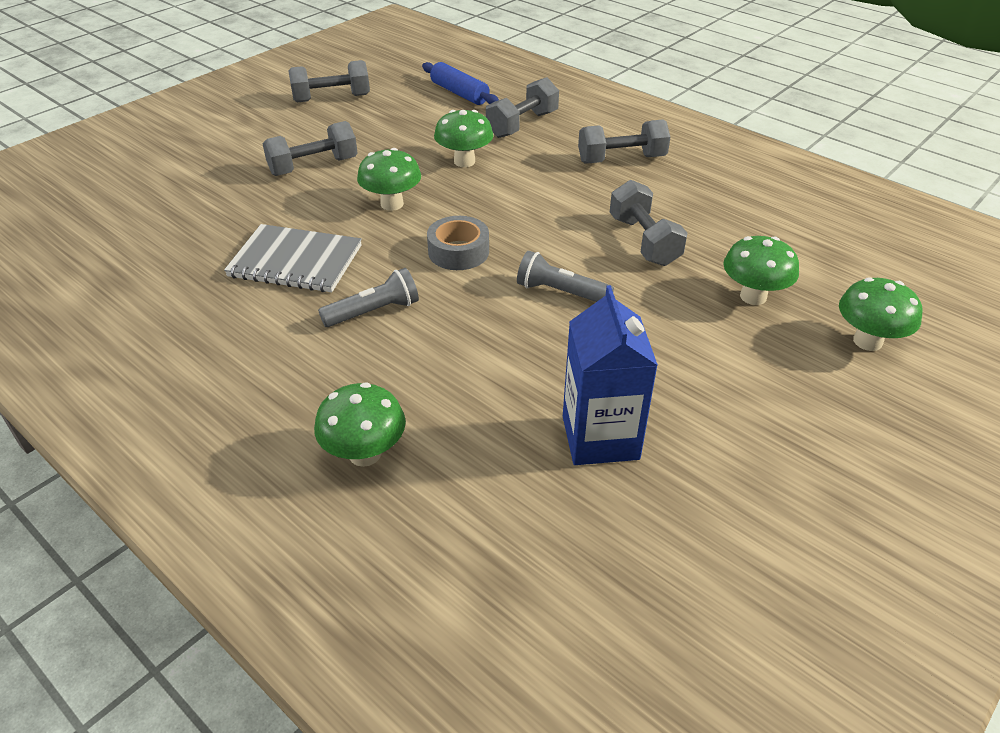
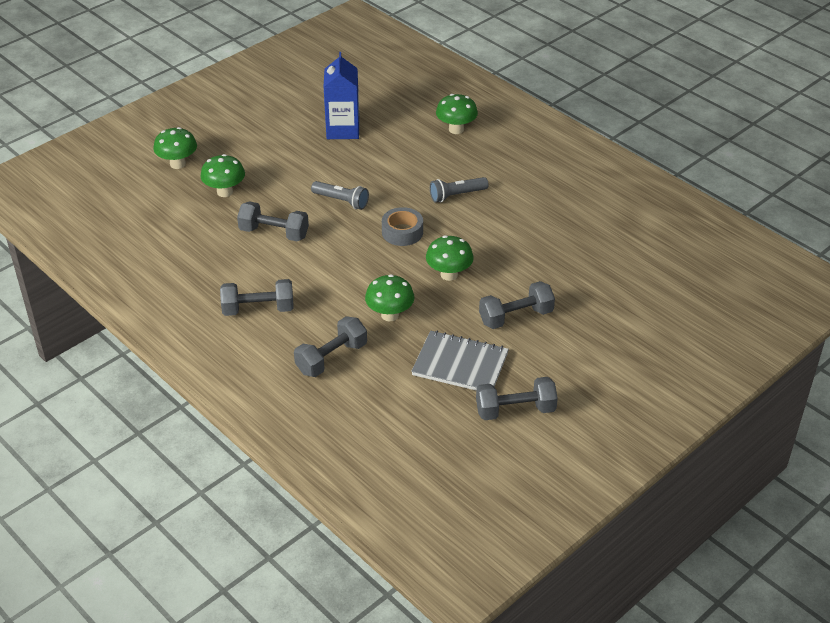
camera: 175 degrees left, 0 degrees up
grey notebook [224,224,362,292] -> grey notebook moved to [411,330,509,390]
blue rolling pin [422,62,499,105] -> none
grey dumbbell [610,180,687,266] -> grey dumbbell turned 60 degrees counterclockwise [237,201,309,241]

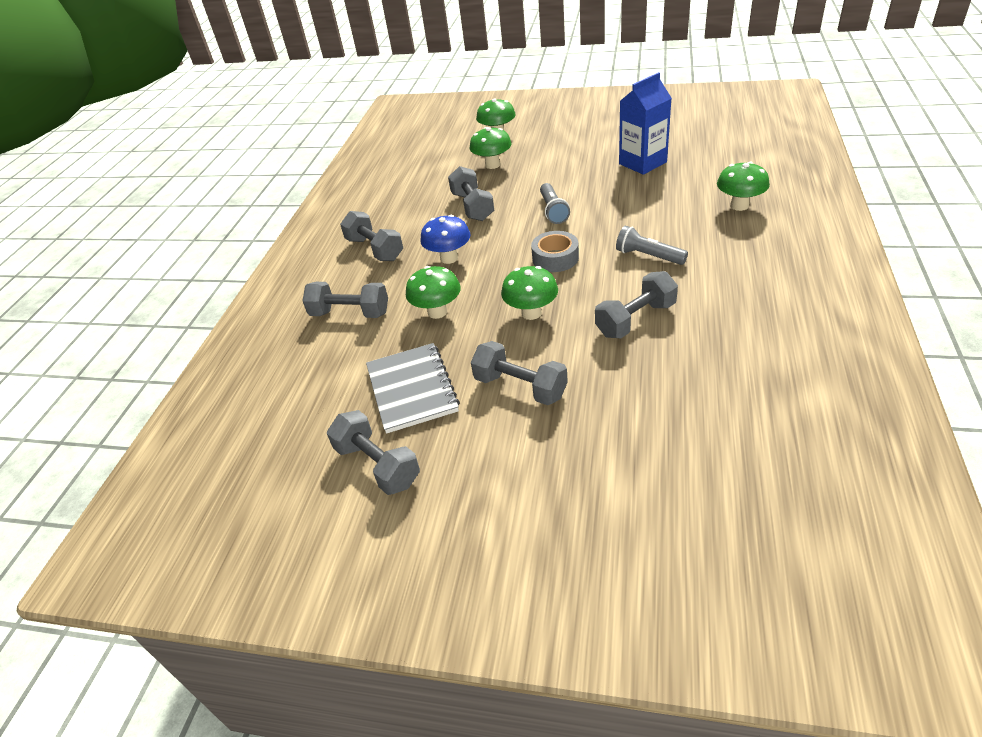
camera: 60 degrees right, 0 degrees up
none -> blue mushroom [421,215,471,264]
none -> grey dumbbell [595,271,678,338]

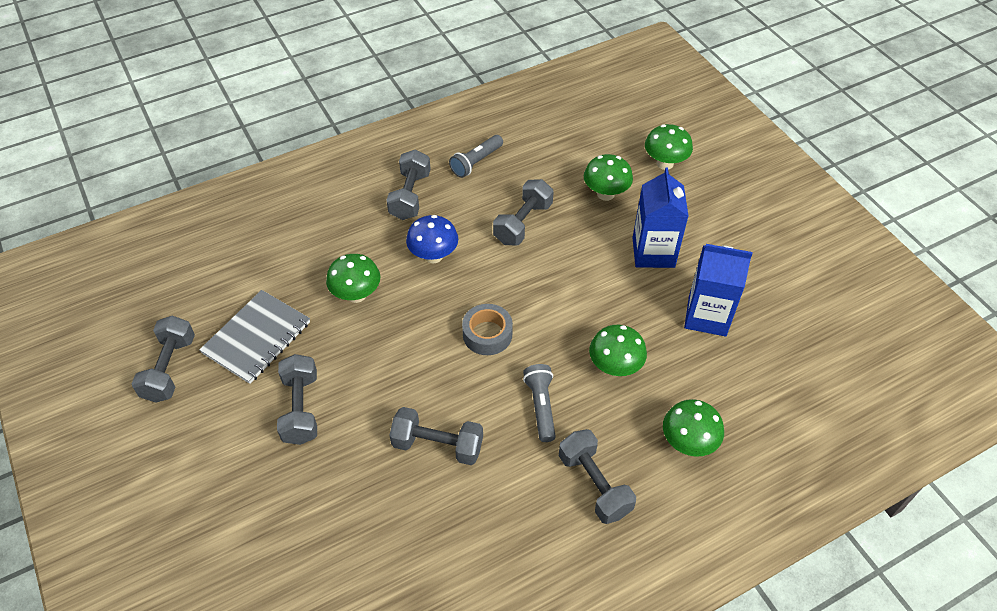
camera: 45 degrees right, 10 degrees up
grey dumbbell [302,282,388,318] -> grey dumbbell moved to [559,429,636,524]
green mushroom [501,266,558,320] -> green mushroom moved to [589,325,647,376]
grey flashlight [540,183,570,224] -> grey flashlight moved to [449,135,503,178]
none -> blue carton [632,167,689,268]

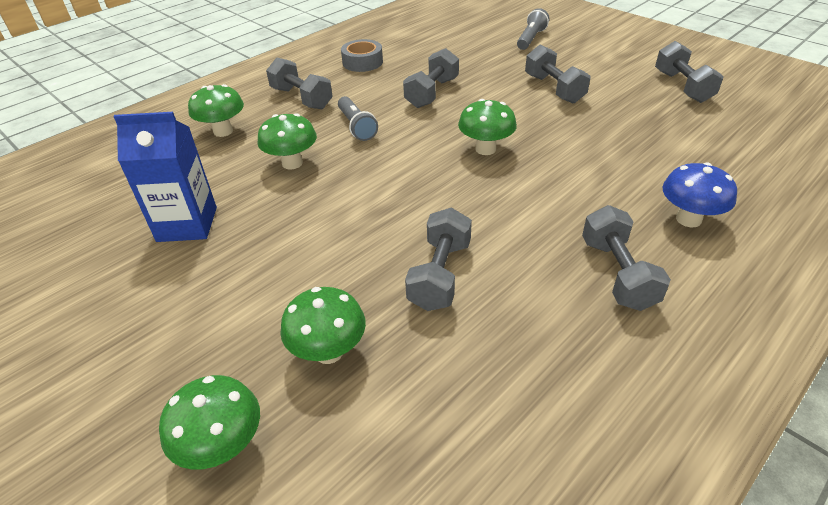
camera: 165 degrees right, 10 degrees down
grey notebook [199,290,310,384] -> none
green mushroom [326,254,381,303] -> green mushroom moved to [458,99,517,155]
grey dumbbell [389,407,483,465] -> grey dumbbell turned 60 degrees counterclockwise [403,48,459,108]
blue mushroom [406,215,458,263] -> blue mushroom moved to [662,162,737,227]
grey flashlight [449,135,503,178] -> grey flashlight moved to [517,8,549,50]
grey tape [462,304,513,355] -> grey tape moved to [341,39,383,72]
blue carton [632,167,689,268] -> none

